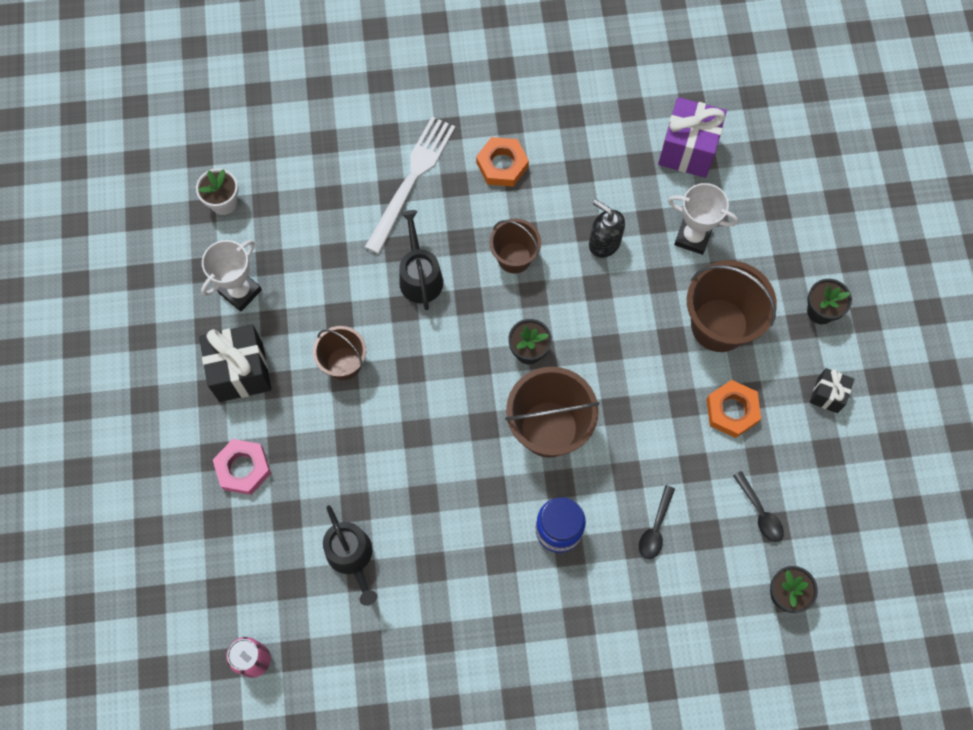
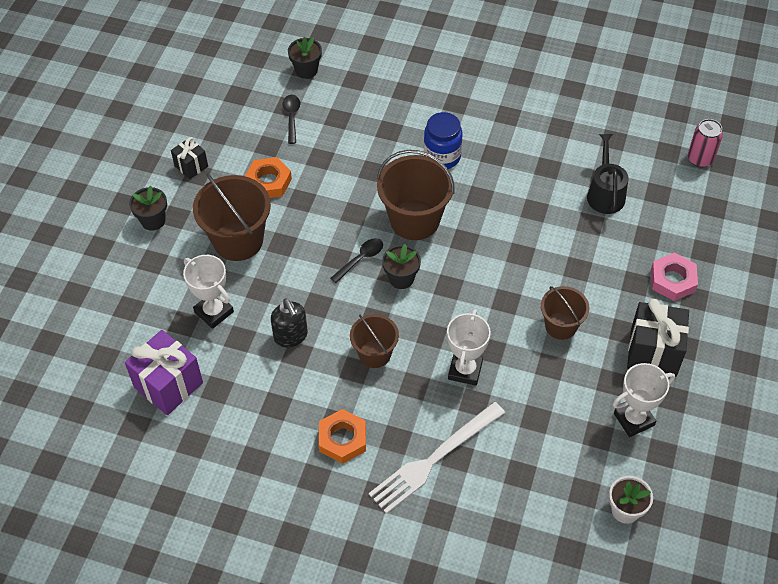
camera: 155 degrees left, 15 degrees down
black watering can [399,210,443,310] -> white trophy [447,309,491,386]
black spoon [639,485,675,559] -> black spoon moved to [331,238,383,283]

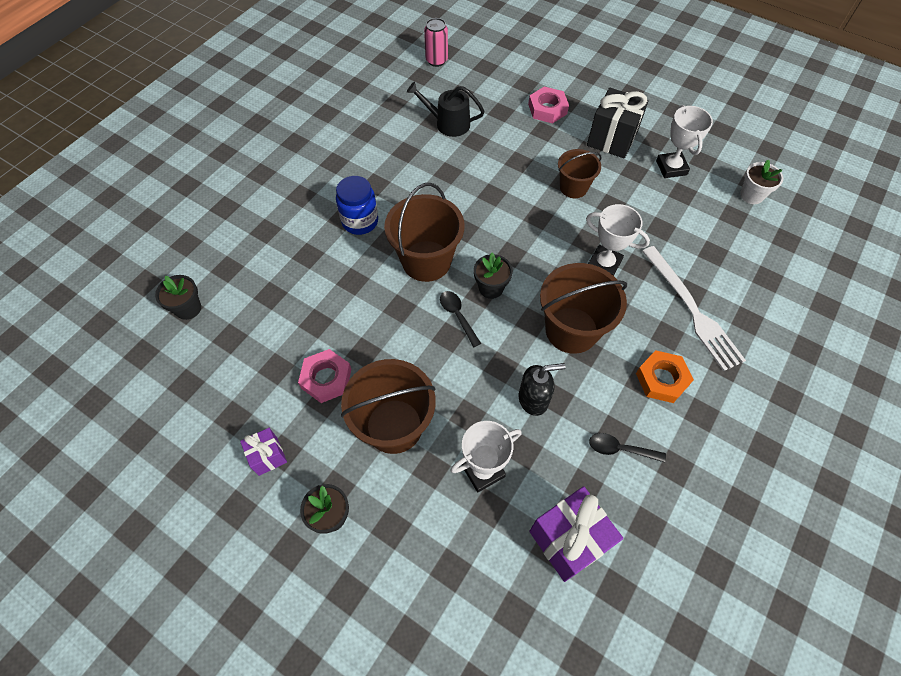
camera: 75 degrees left, 5 degrees up
black gift [171,137,208,180] -> purple gift [240,428,287,476]
orange nut [245,157,292,198] -> pink nut [298,349,351,403]
black spoon [283,95,300,144] -> black spoon moved to [589,433,666,463]
brown bucket [350,314,399,368] -> brown bucket [540,263,627,354], size x1.66

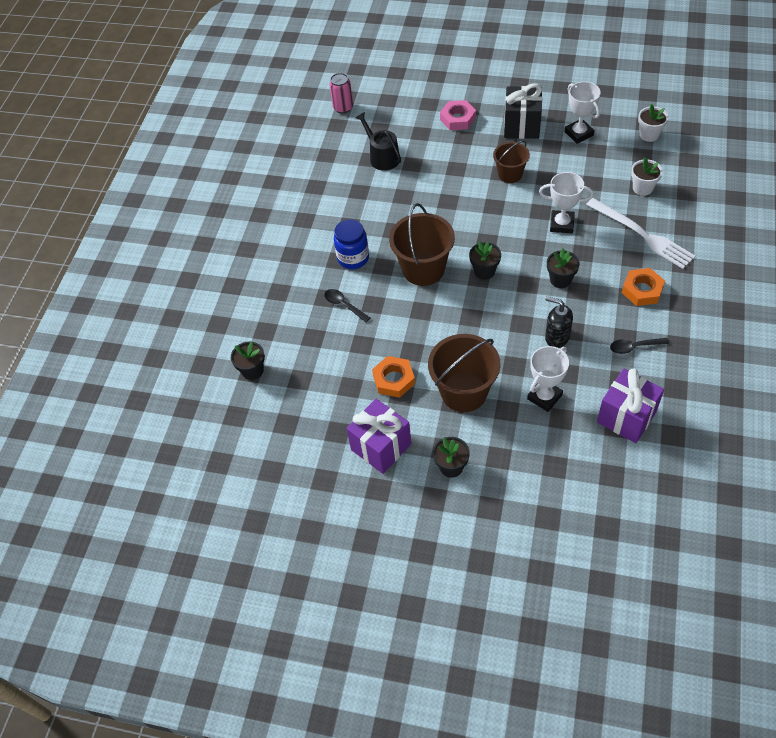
camera: 15 degrees left, 5 degrees down
purple gift [240,428,287,476] -> purple gift [346,399,411,474], size x1.81
pink nut [298,349,351,403] -> orange nut [372,356,415,398]
black watering can [407,82,485,137] -> black watering can turned 60 degrees clockwise [355,112,401,171]
black spoon [440,291,481,347] -> black spoon moved to [325,289,370,322]
black soap dispenser [519,363,566,416] -> black soap dispenser turned 120 degrees counterclockwise [545,296,573,348]
brown bucket [540,263,627,354] -> black flower pot [547,248,580,288]
none -> white flower pot [631,157,663,196]

